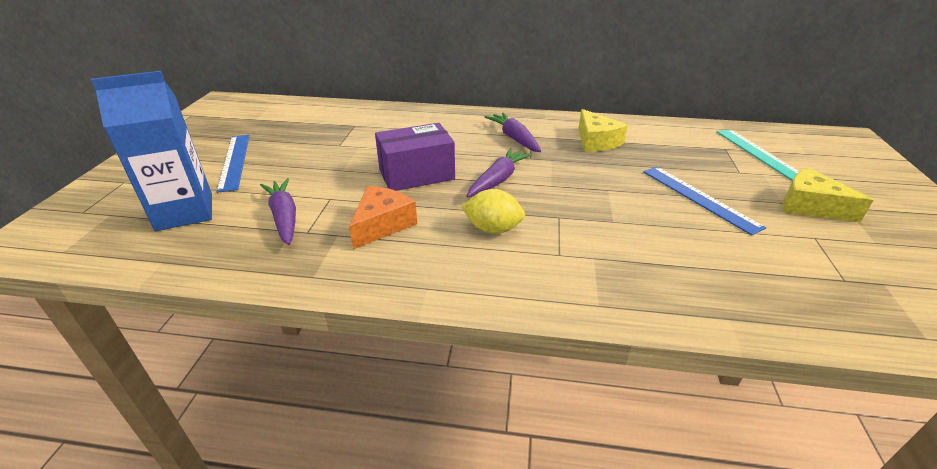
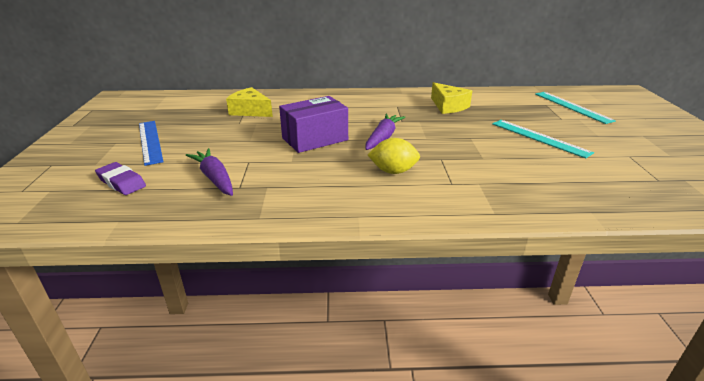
camera: 10 degrees left, 5 degrees down
blue carton [91,71,212,231] -> purple eraser [95,162,146,195]
orange cheese [349,186,417,249] -> none
purple carrot [484,112,541,152] -> none
blue ruler [643,167,766,235] -> turquoise ruler [492,120,594,158]
yellow cheese [783,168,873,222] -> yellow cheese moved to [226,87,273,117]

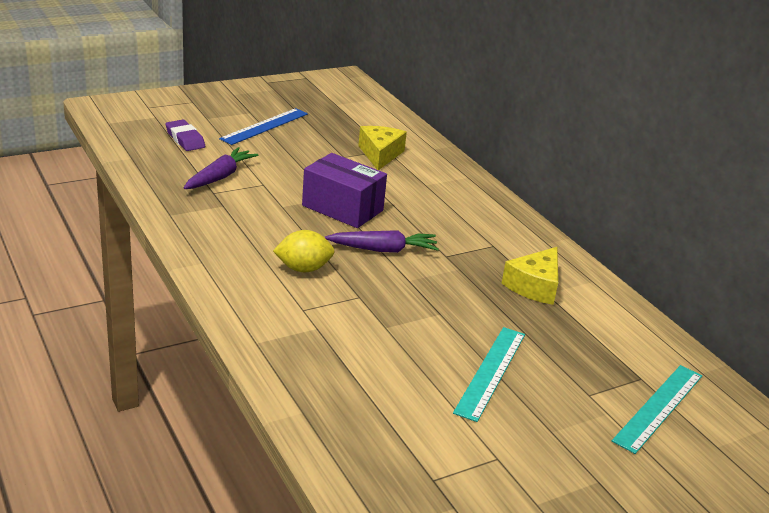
camera: 60 degrees right, 0 degrees up
purple eraser [95,162,146,195] -> purple eraser turned 45 degrees counterclockwise [166,120,205,151]
yellow lemon [368,138,420,174] -> yellow lemon turned 75 degrees counterclockwise [273,230,335,272]

